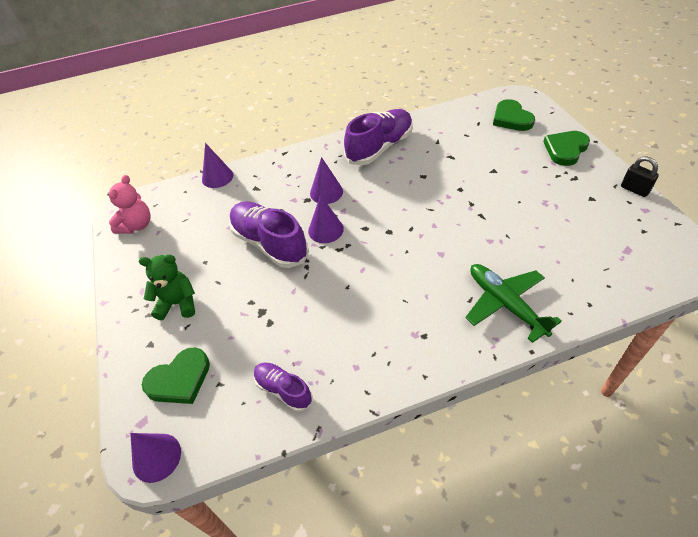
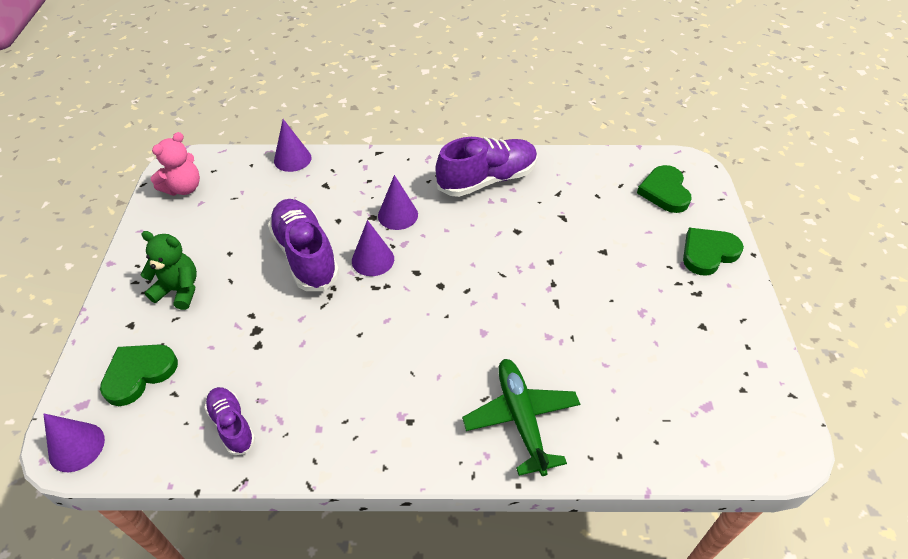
camera: 15 degrees right, 0 degrees up
green heart [142,348,210,404] -> green heart turned 150 degrees clockwise [100,344,178,406]
black padlock [621,156,659,197] -> none

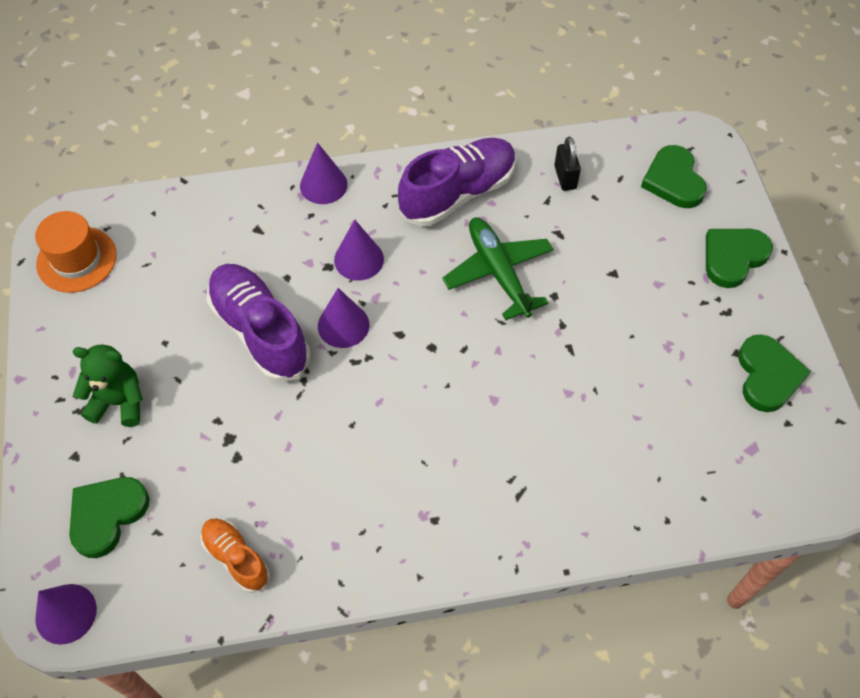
camera: 10 degrees left, 10 degrees up
pink teddy bear [151,132,200,196] -> orange hat [35,211,117,293]
purple shoe [204,387,255,455] -> orange shoe [200,518,270,593]
purple cone [274,119,312,172] -> purple cone moved to [300,143,347,204]
green plane [462,359,580,476] -> green plane moved to [442,217,554,320]
none -> black padlock [554,137,581,191]
none -> green heart [738,334,811,412]

